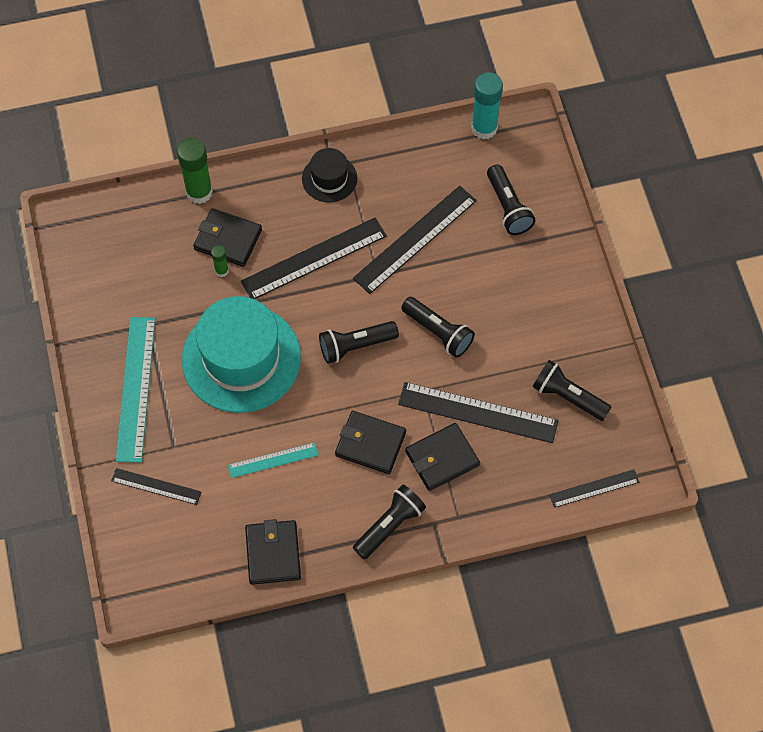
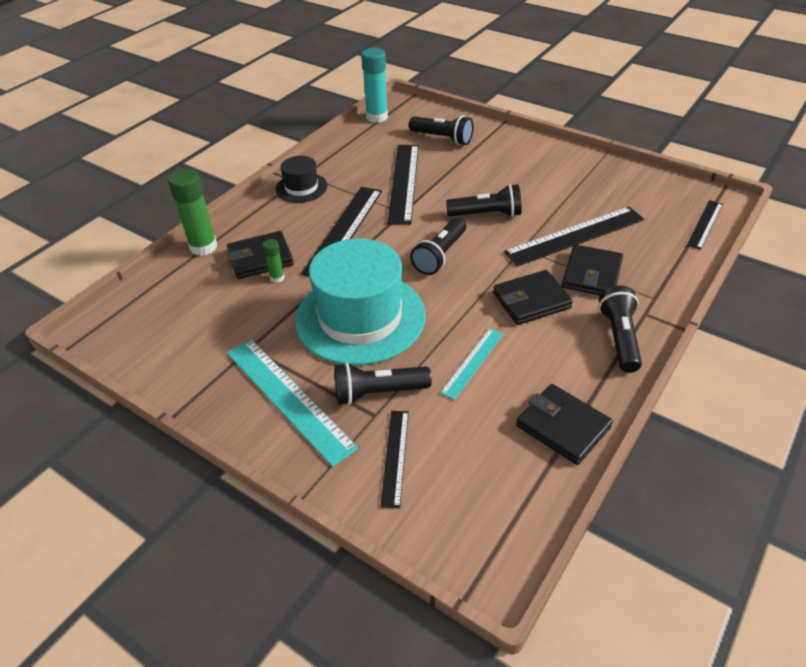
camera: 40 degrees left, 20 degrees down
black ruler [111,468,201,505] -> black ruler turned 60 degrees counterclockwise [380,411,409,509]
black flashlight [533,360,611,421] -> black flashlight moved to [335,363,432,405]

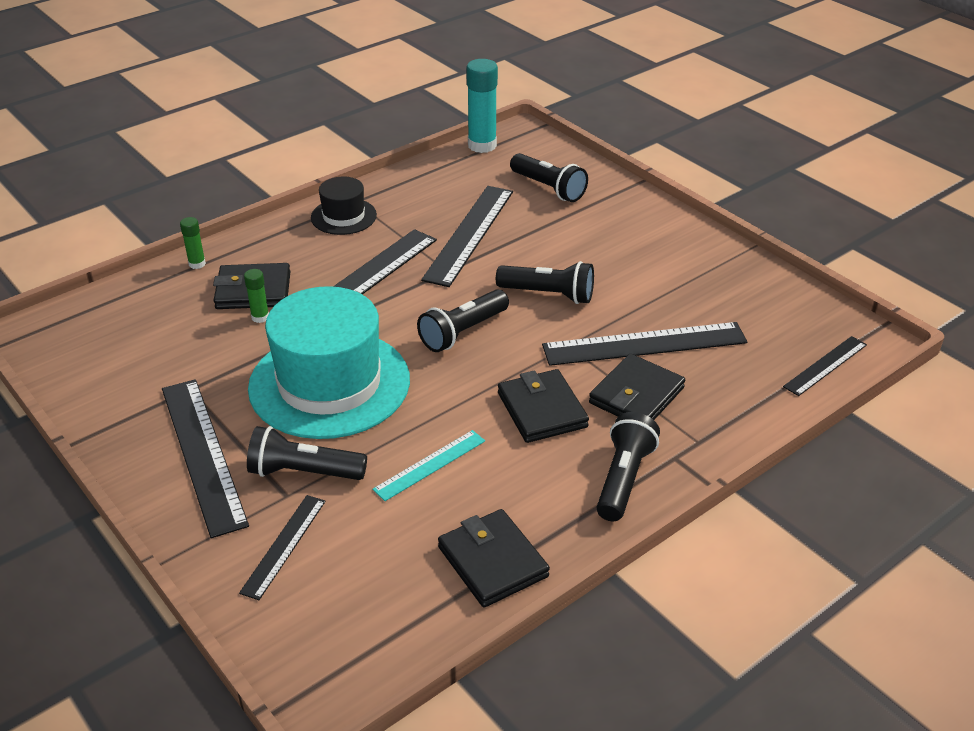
camera: 15 degrees right, 5 degrees down
green glue stick [168,169,217,256] -> green glue stick [180,217,206,269], size x0.50
turquoise ruler [227,339,359,467] -> black ruler [162,379,249,538]
black wallet [493,270,573,325] -> black wallet turned 75 degrees clockwise [498,369,589,443]

